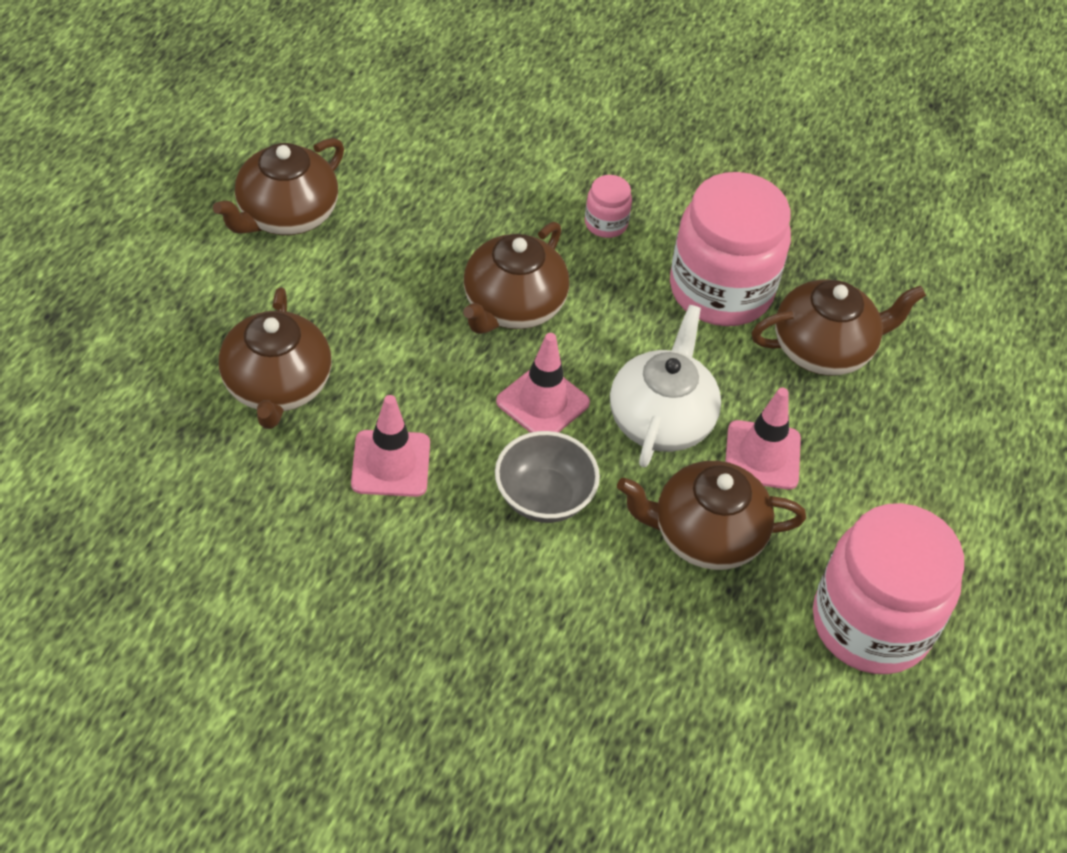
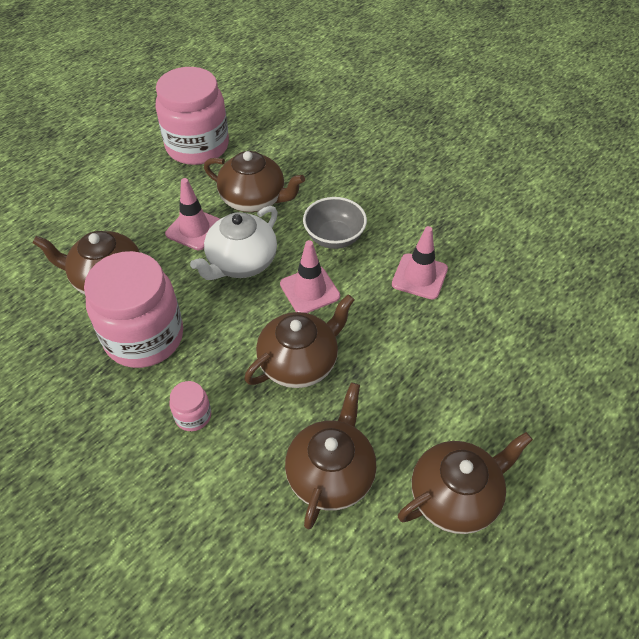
camera: 155 degrees left, 0 degrees up
brown teapot [219,287,332,429] -> brown teapot moved to [285,383,377,529]

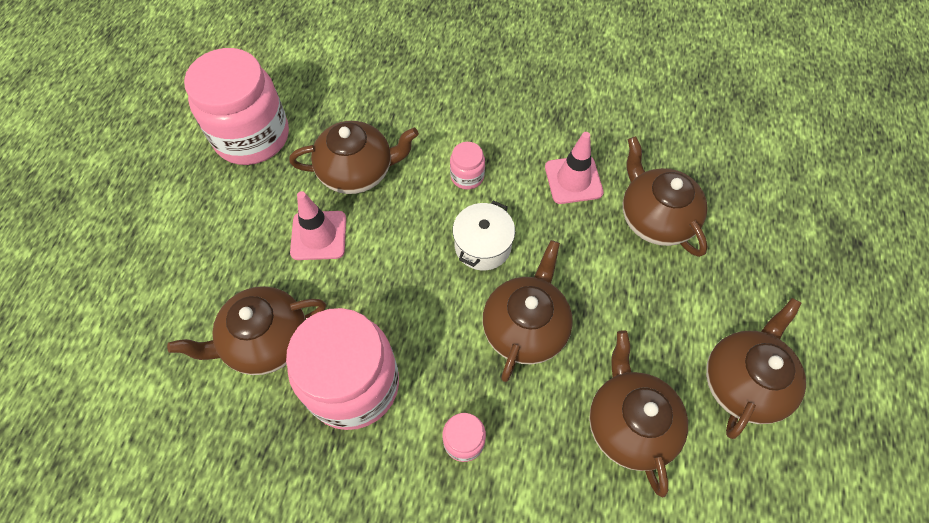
camera: 30 degrees left, 10 degrees up
white teapot [190,206,278,280] -> none
pink traffic cone [280,240,340,313] -> white pot [453,200,515,270]
grey bowl [303,197,367,249] -> pink jar [450,142,485,190]
none -> brown teapot [623,136,708,257]

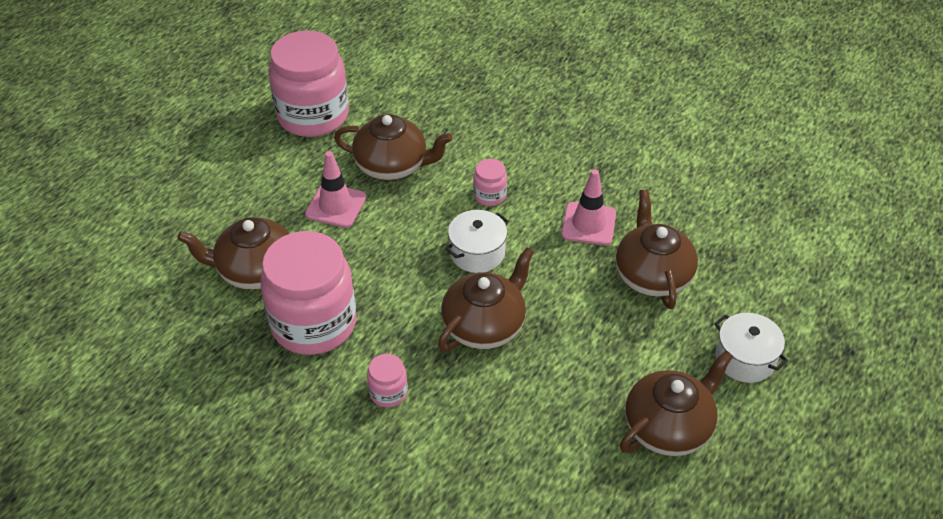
camera: 20 degrees right, 15 degrees down
brown teapot [589,330,688,498] -> none
none -> white pot [714,313,788,383]

